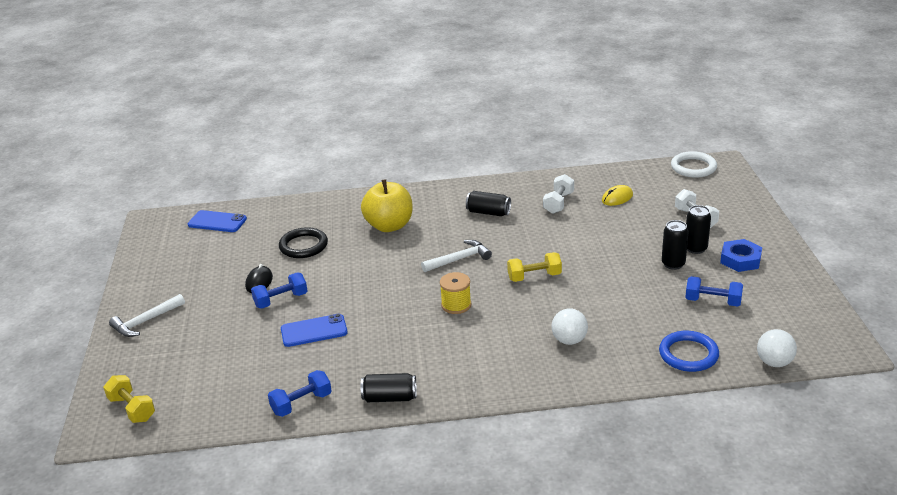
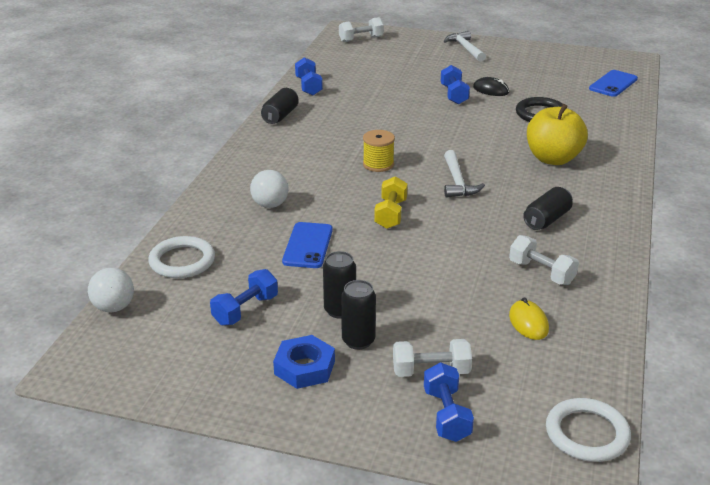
camera: 110 degrees right, 0 degrees up
yellow dumbbell [103,375,155,423] -> white dumbbell [339,17,384,42]
blue phone [281,314,348,347] -> blue phone moved to [282,222,333,268]
blue ring [659,331,719,372] -> white ring [148,236,215,278]
none -> blue dumbbell [424,363,474,442]

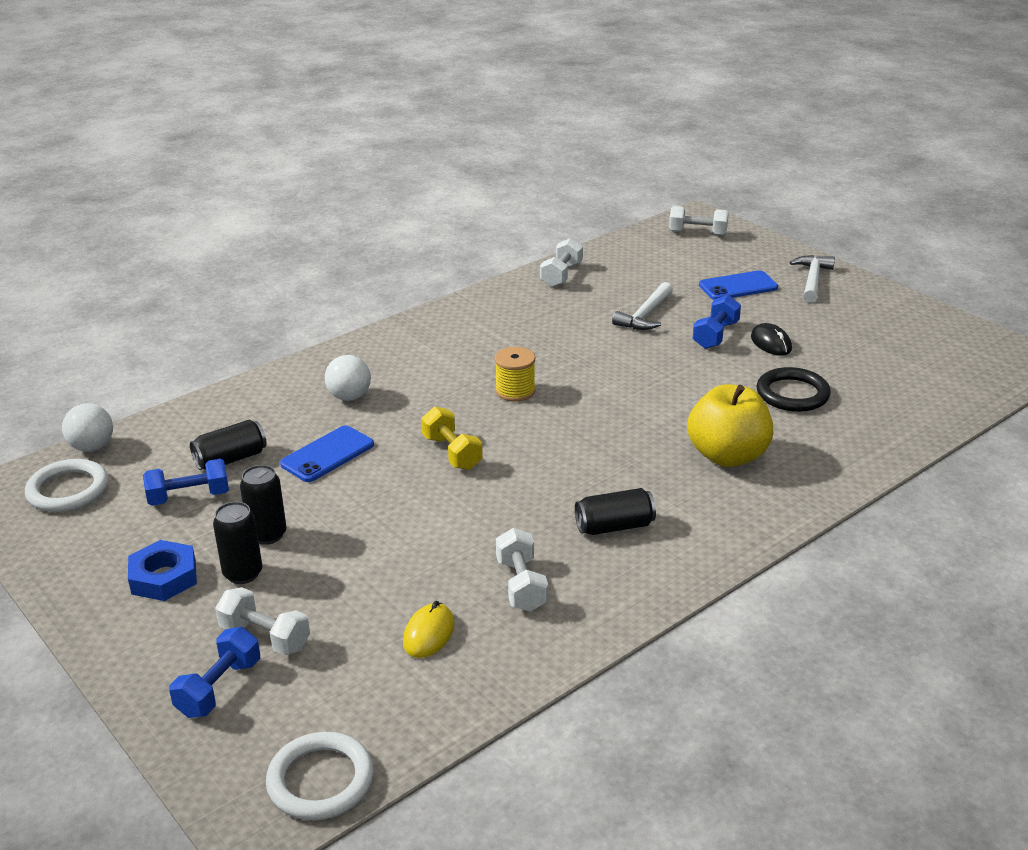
camera: 35 degrees right, 0 degrees up
white ring [148,236,215,278] -> white ring moved to [25,459,108,512]
black can [261,88,299,124] -> black can moved to [190,420,267,470]
blue dumbbell [295,57,323,96] -> white dumbbell [540,238,583,287]
yellow dumbbell [374,176,408,229] -> yellow dumbbell turned 75 degrees counterclockwise [421,407,483,470]
white hammer [444,150,485,198] -> white hammer moved to [612,282,673,330]
blue phone [589,70,638,97] -> blue phone moved to [699,270,778,300]

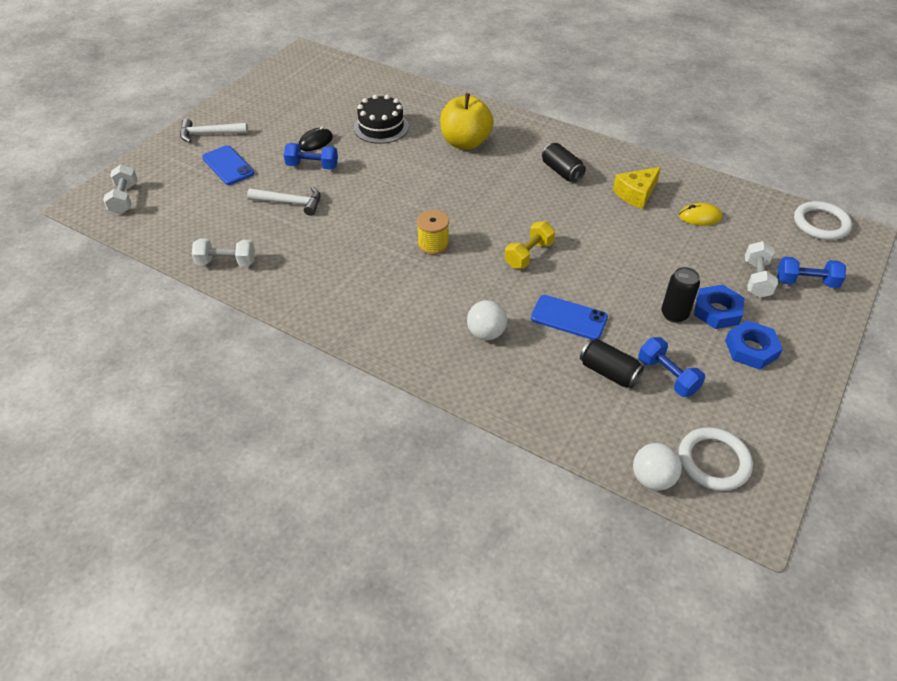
camera: 110 degrees left, 15 degrees up
black can [213,502,262,584] -> blue nut [694,285,744,329]
white dumbbell [496,528,548,612] -> yellow cheese [613,167,661,209]
black ring [757,367,831,412] -> black cake [354,94,409,144]

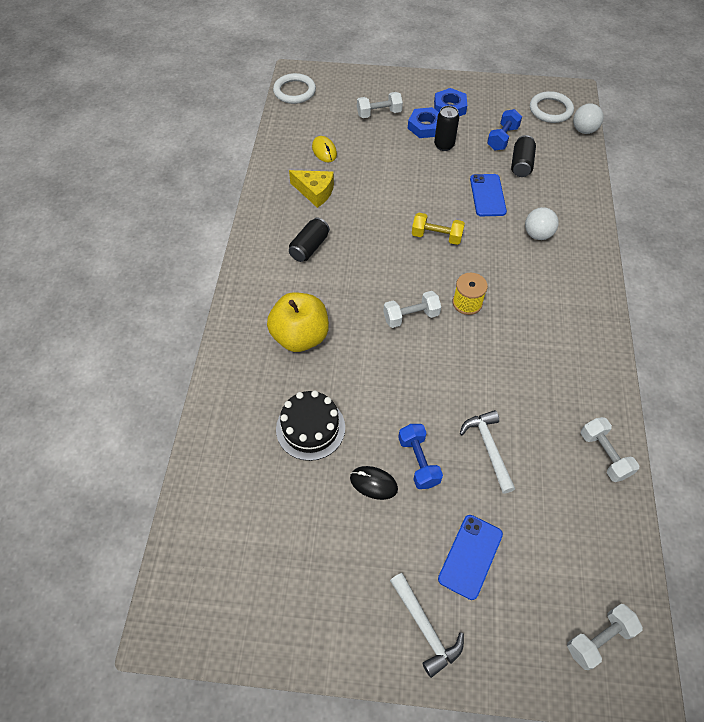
camera: 115 degrees left, 10 degrees up
blue dumbbell [778,257,846,288] -> none
none -> white dumbbell [383,291,441,328]

